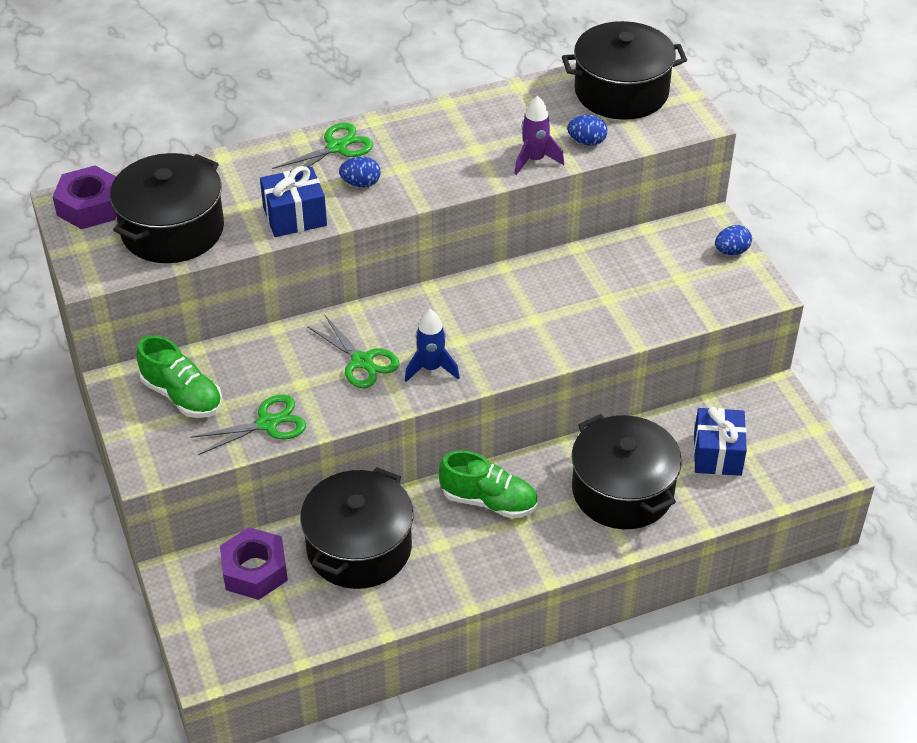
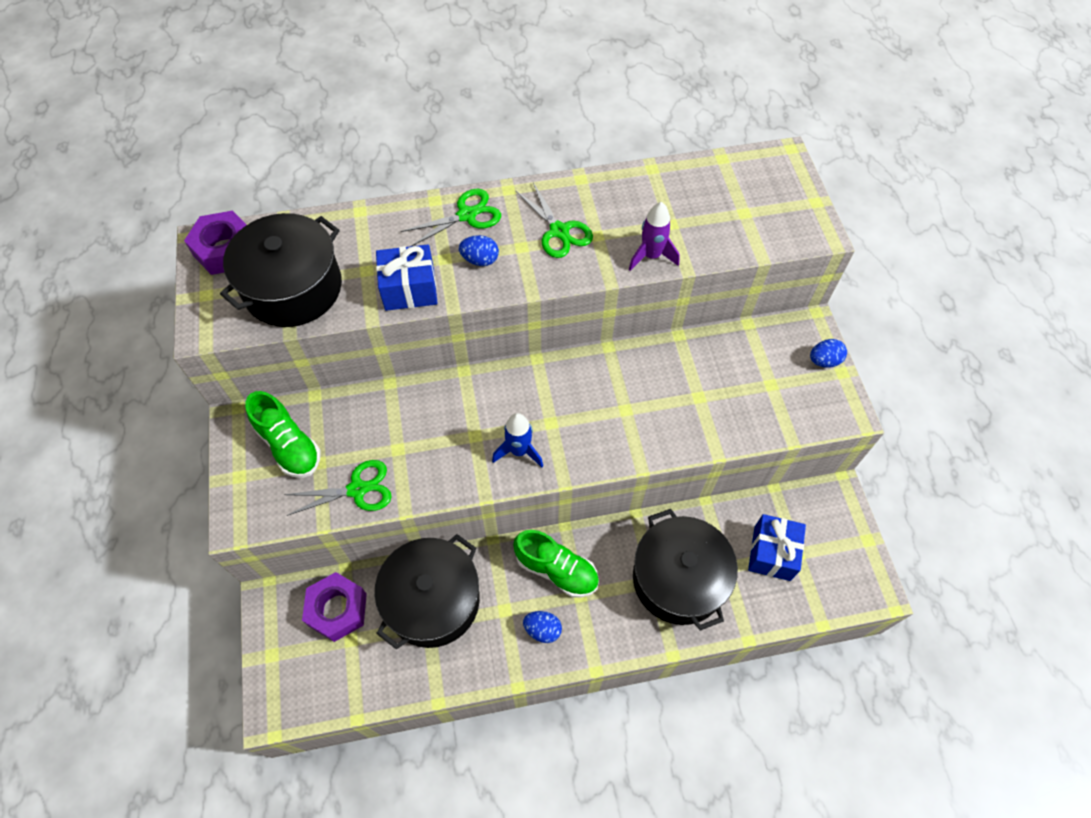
camera: 10 degrees right, 15 degrees up
green scissors [307,316,399,388] -> green scissors moved to [516,182,593,258]
black pot [562,21,687,120] -> none
blue egg [567,115,607,146] -> blue egg moved to [523,611,562,643]

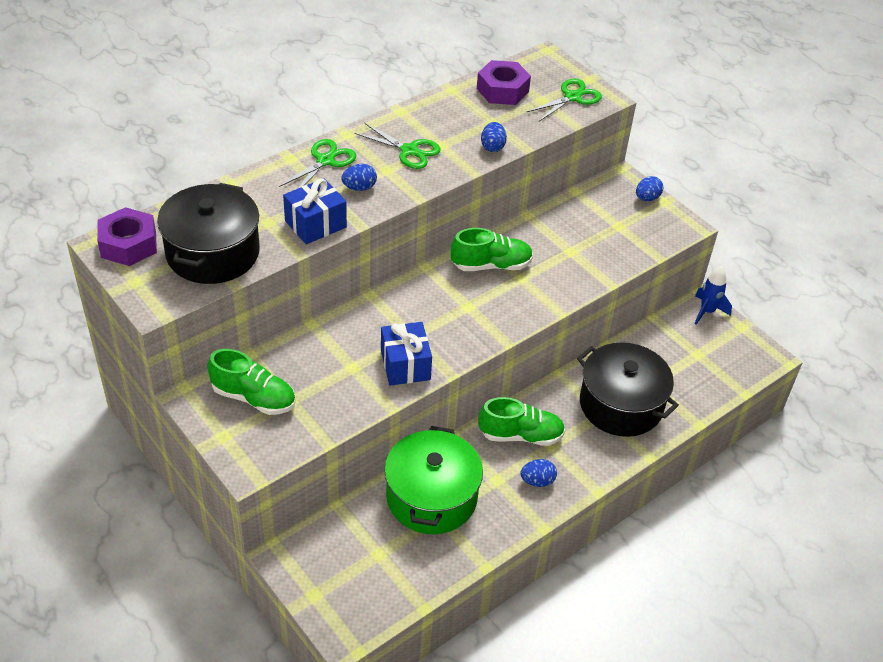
camera: 30 degrees left, 15 degrees down
green scissors [284,460,392,516] -> green scissors moved to [527,79,602,121]
purple nut [302,572,367,642] -> purple nut moved to [477,60,531,105]
black pot [374,534,480,650] -> green pot [384,426,483,534]
blue rocket [492,413,543,468] -> blue rocket moved to [695,266,732,325]
purple rocket [629,202,680,271] -> blue egg [481,122,507,152]
blue gift [748,514,806,581] -> blue gift moved to [381,322,432,386]
none -> green shoe [451,228,533,271]

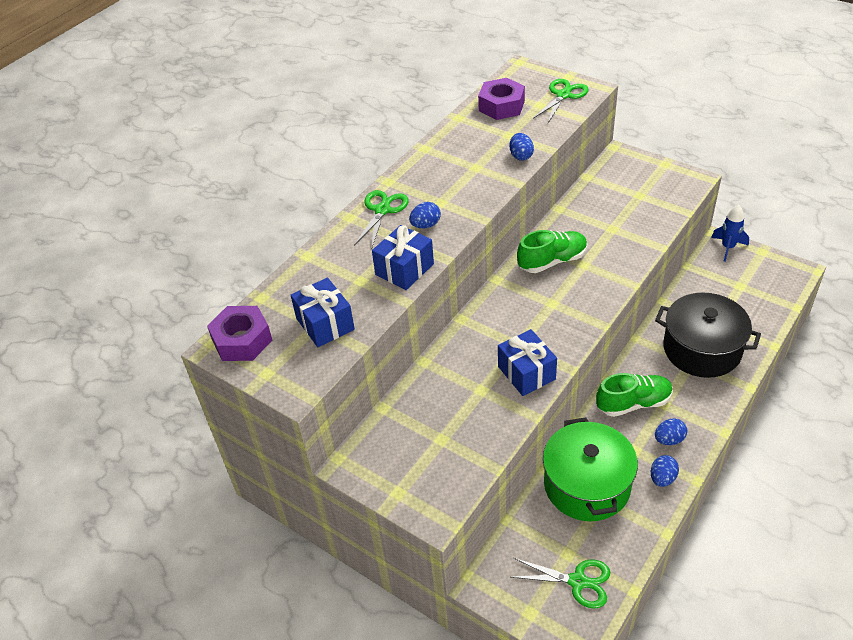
camera: 10 degrees left, 0 degrees up
black pot [157,183,260,284] -> blue gift [291,278,355,347]
green shoe [207,349,296,415] -> none
green scissors [354,123,441,169] -> green scissors moved to [511,558,610,609]
blue egg [636,176,663,201] -> blue egg moved to [651,455,679,487]

